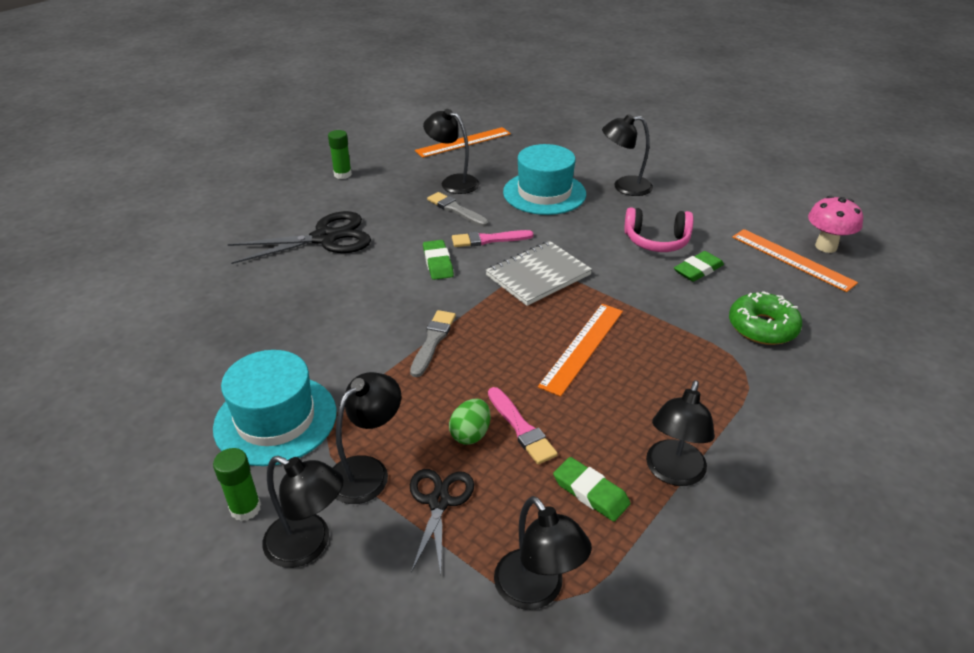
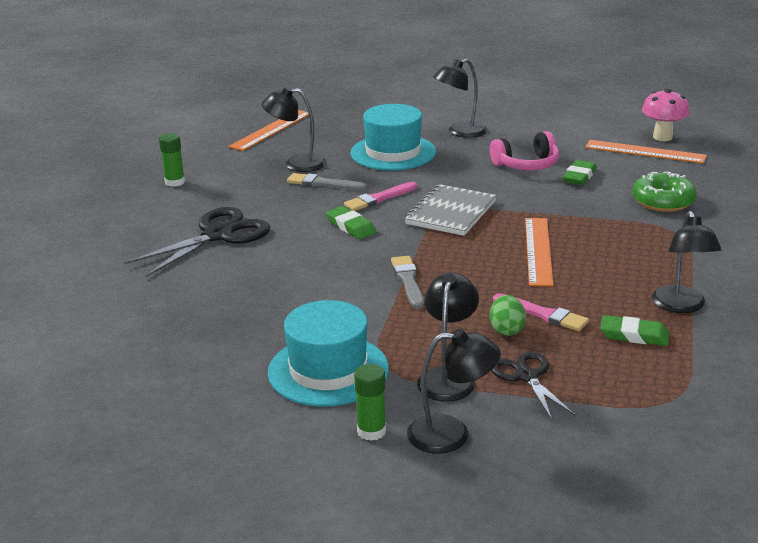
camera: 25 degrees left, 10 degrees down
black lamp [494,496,592,610] -> none

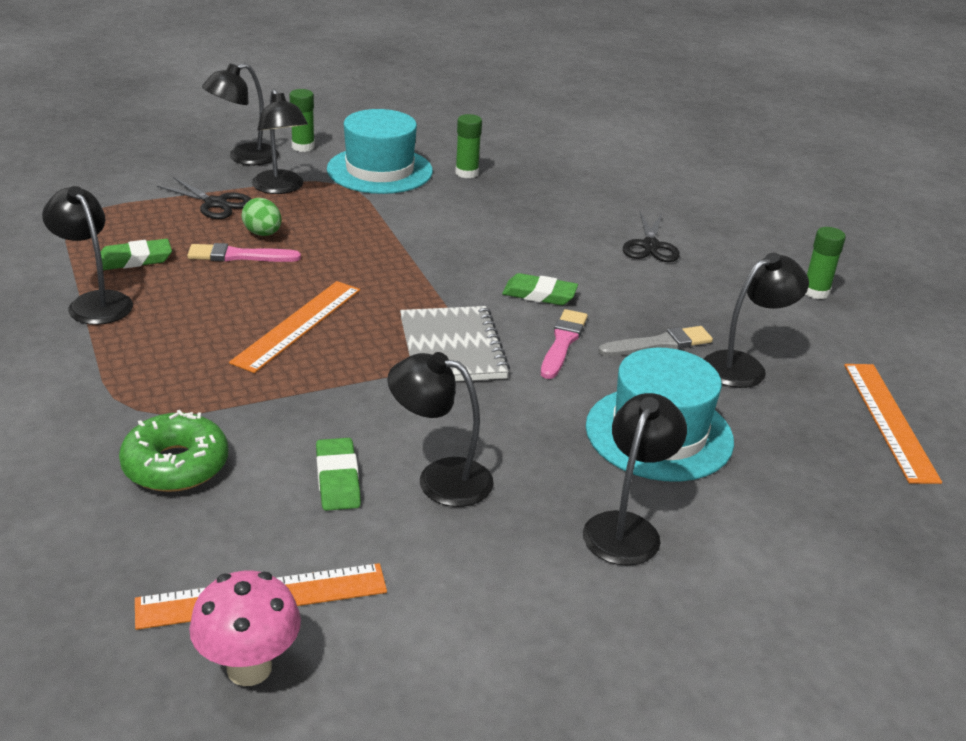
camera: 140 degrees right, 5 degrees up
black scissors [124,207,270,277] -> black scissors [623,212,680,262], size x0.60
grey brush [391,256,424,309] -> none
pink headphones [490,131,559,170] -> black lamp [387,352,494,507]
orange ruler [525,218,554,287] -> orange ruler turned 60 degrees clockwise [229,281,360,373]
none -> green glue stick [455,114,482,178]

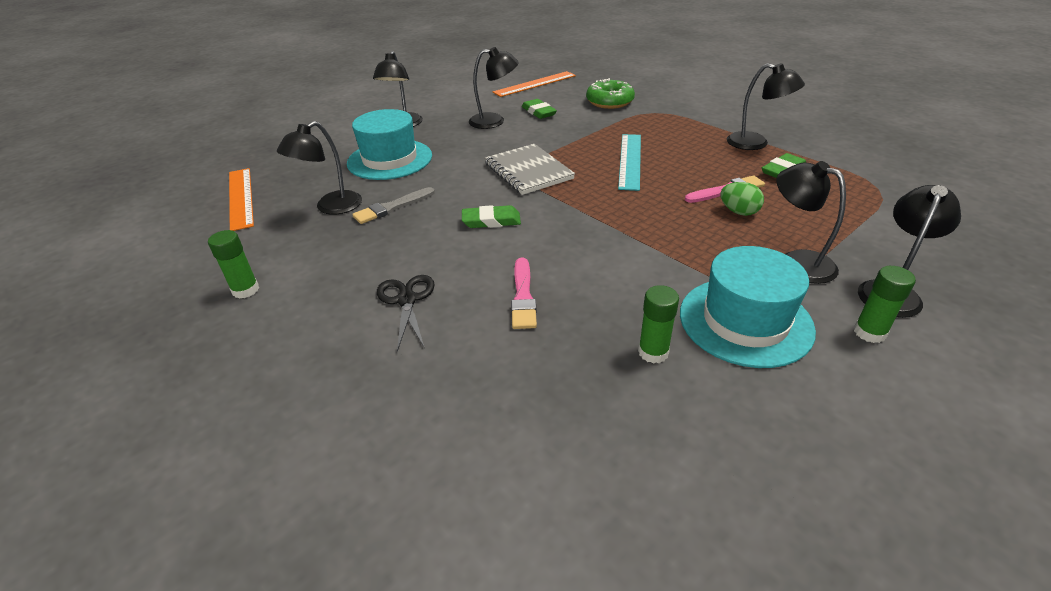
camera: 165 degrees right, 5 degrees up
black scissors [157,177,251,219] -> none
pink mushroom [189,571,301,686] -> none
orange ruler [229,281,360,373] -> turquoise ruler [618,134,641,191]
pink brush [541,309,588,379] -> pink brush moved to [511,258,537,329]

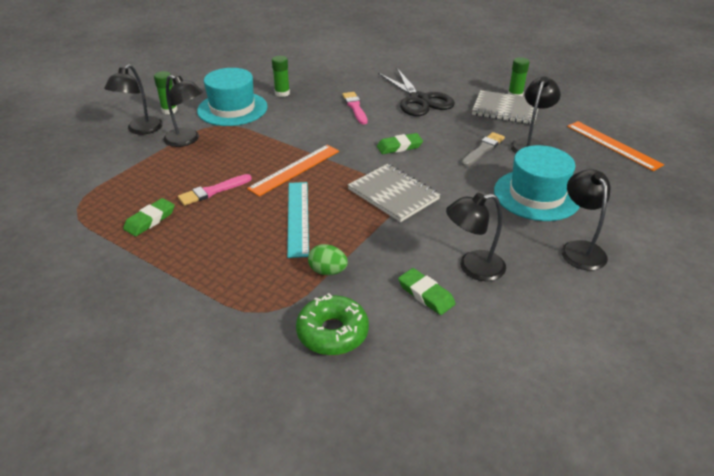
camera: 165 degrees right, 0 degrees up
black scissors [377,275,435,352] -> black scissors [378,68,455,116], size x1.65
orange ruler [493,71,576,97] -> orange ruler moved to [247,145,339,196]
green egg [720,182,764,216] -> green egg moved to [308,244,348,275]
black lamp [727,63,805,150] -> none
none -> grey notebook [472,90,539,124]

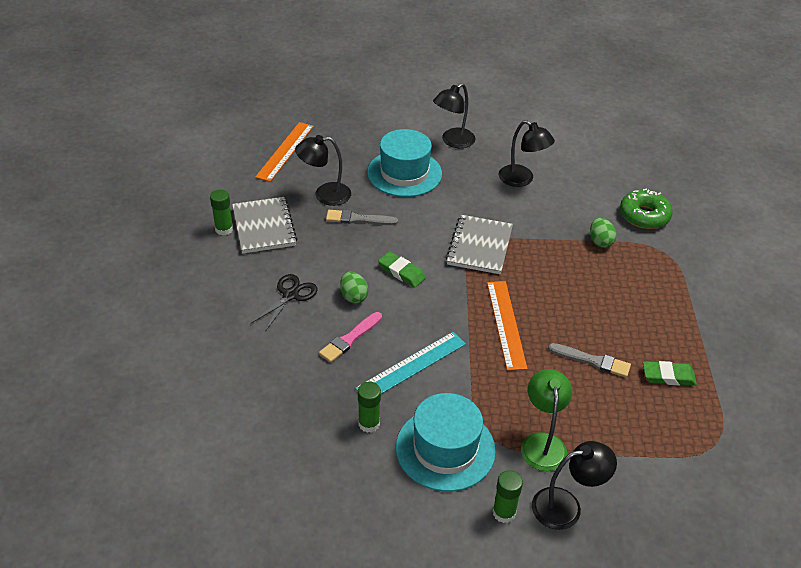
camera: 125 degrees left, 5 degrees up
black lamp [163,75,203,147] -> green lamp [521,369,572,471]
pink brush [178,174,252,206] -> grey brush [548,343,631,378]
orange ruler [247,145,339,196] -> orange ruler turned 75 degrees clockwise [487,281,528,371]
turquoise ruler [287,182,309,258] -> turquoise ruler moved to [355,332,466,394]
black scissors [378,68,455,116] -> black scissors [251,274,318,332], size x0.60
green eraser [398,268,456,315] -> none
none -> green egg [340,272,368,303]

